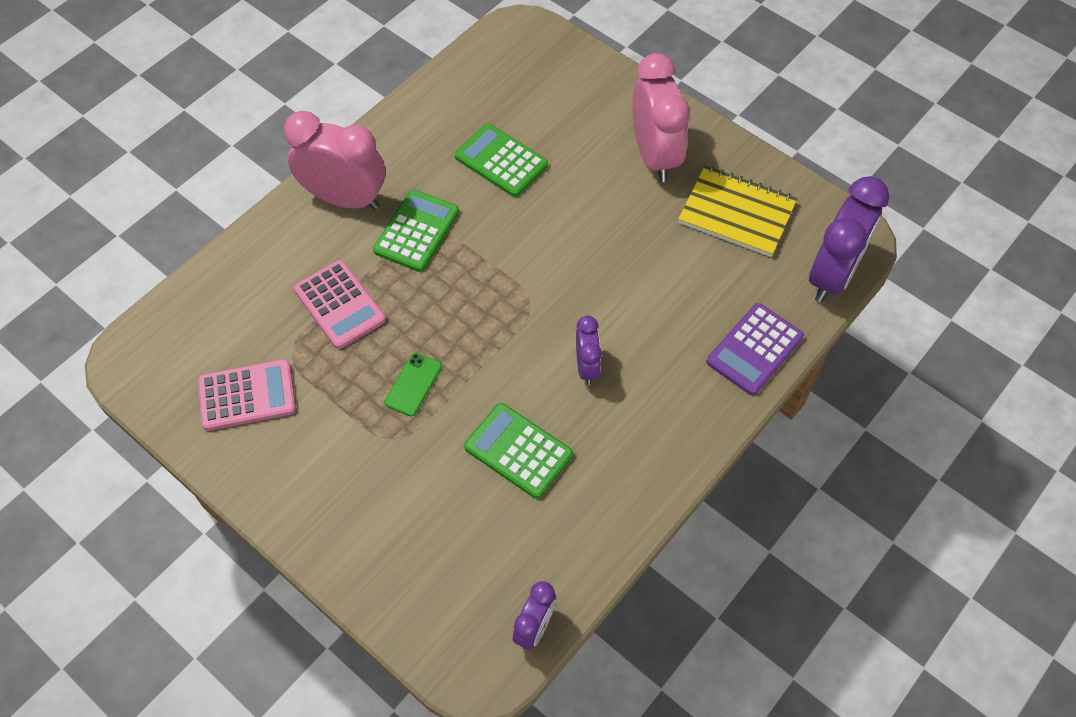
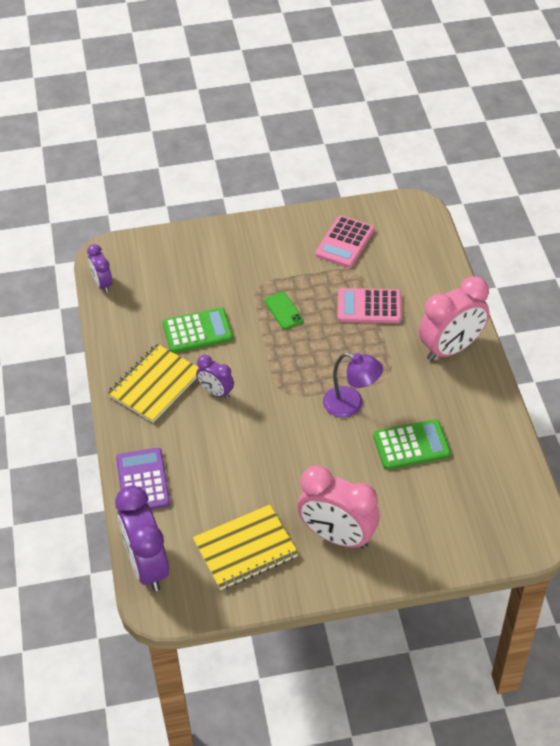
camera: 130 degrees right, 10 degrees down
green calculator [373,189,459,272] -> none
none -> yellow notebook [107,344,199,423]
none -> purple lamp [323,353,383,418]

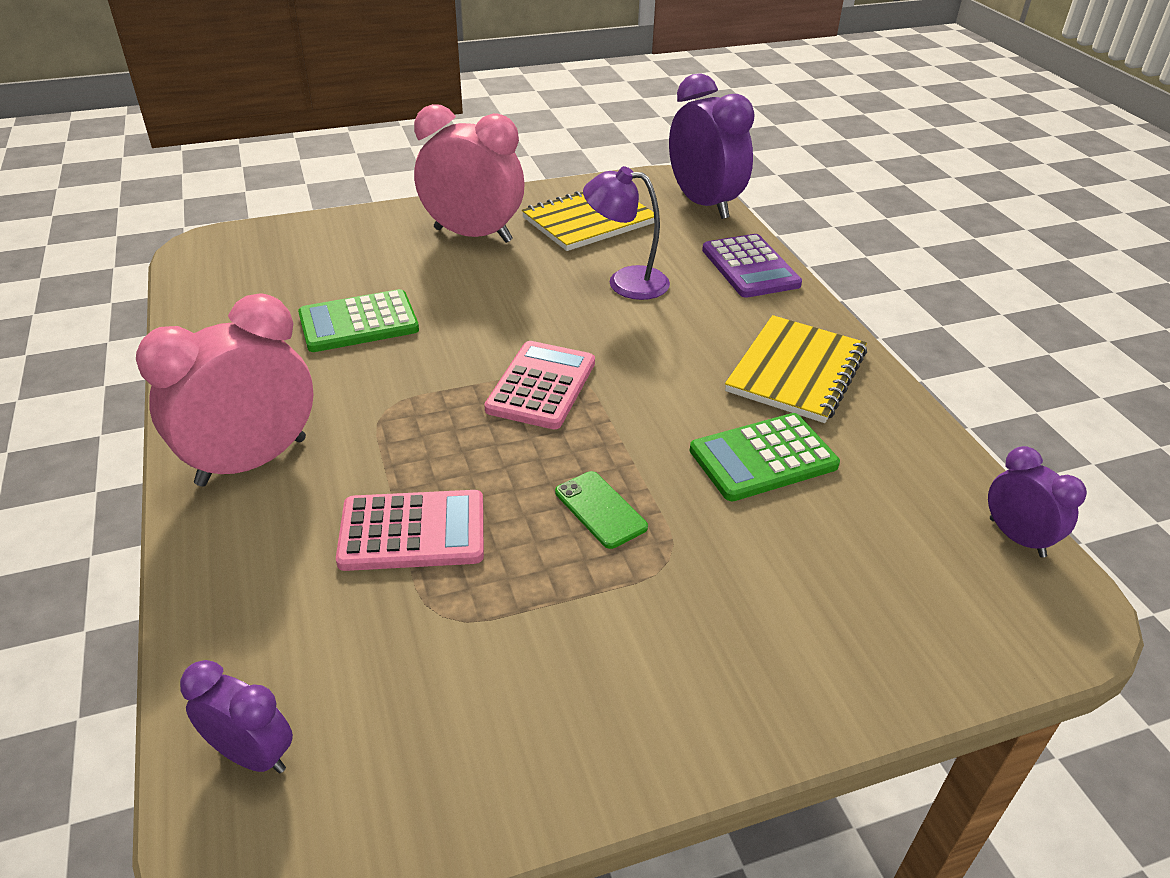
camera: 170 degrees right, 10 degrees down
purple clock [196,355,234,399] -> purple clock moved to [180,660,293,774]
pink calculator [315,215,375,268] -> pink calculator moved to [484,341,595,429]
purple lamp [323,353,383,418] -> purple lamp moved to [583,166,670,300]

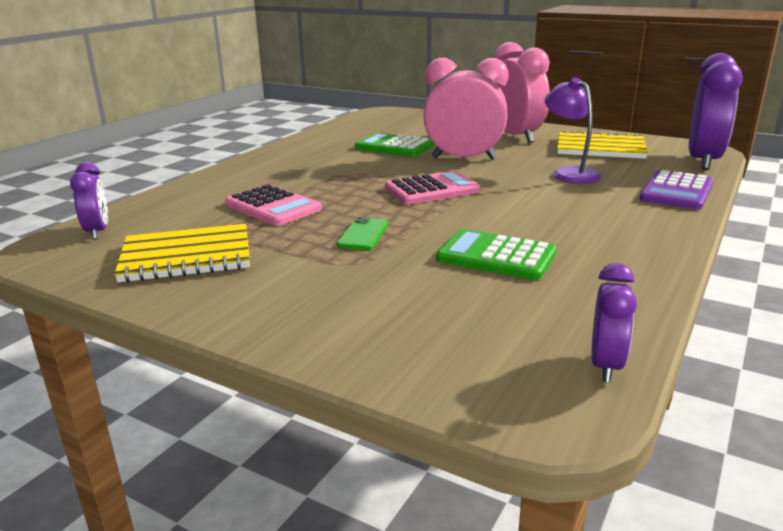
camera: 50 degrees right, 15 degrees down
pink clock [136,293,314,486] -> pink clock moved to [423,58,509,160]
yellow notebook [725,315,867,423] -> yellow notebook moved to [114,224,250,283]

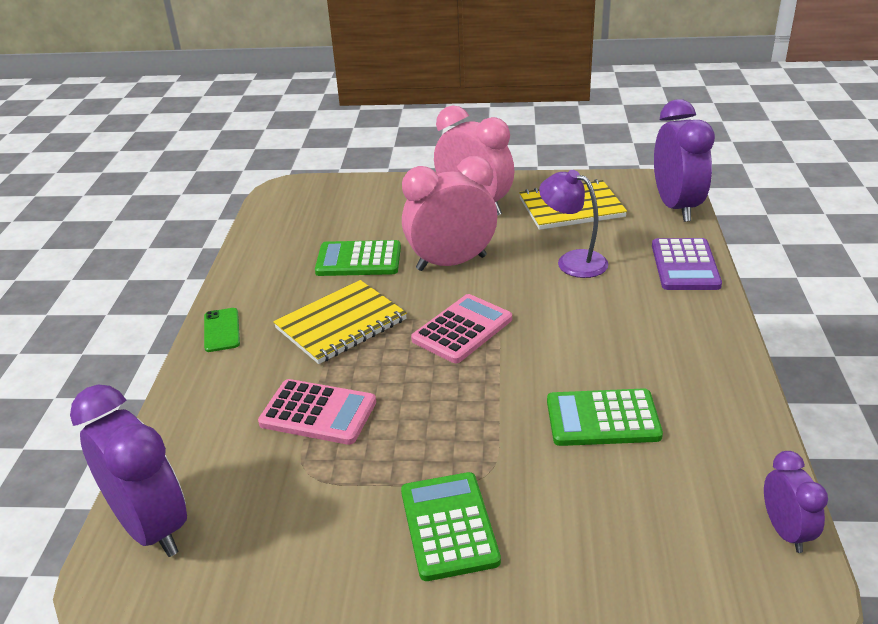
camera: 25 degrees left, 10 degrees up
purple clock [70,162,108,239] -> purple clock [70,384,187,557], size x1.89
yellow notebook [114,224,250,283] -> yellow notebook moved to [273,280,407,364]
green phone [337,217,389,250] -> green phone moved to [204,308,240,352]
none -> green calculator [401,472,501,581]

